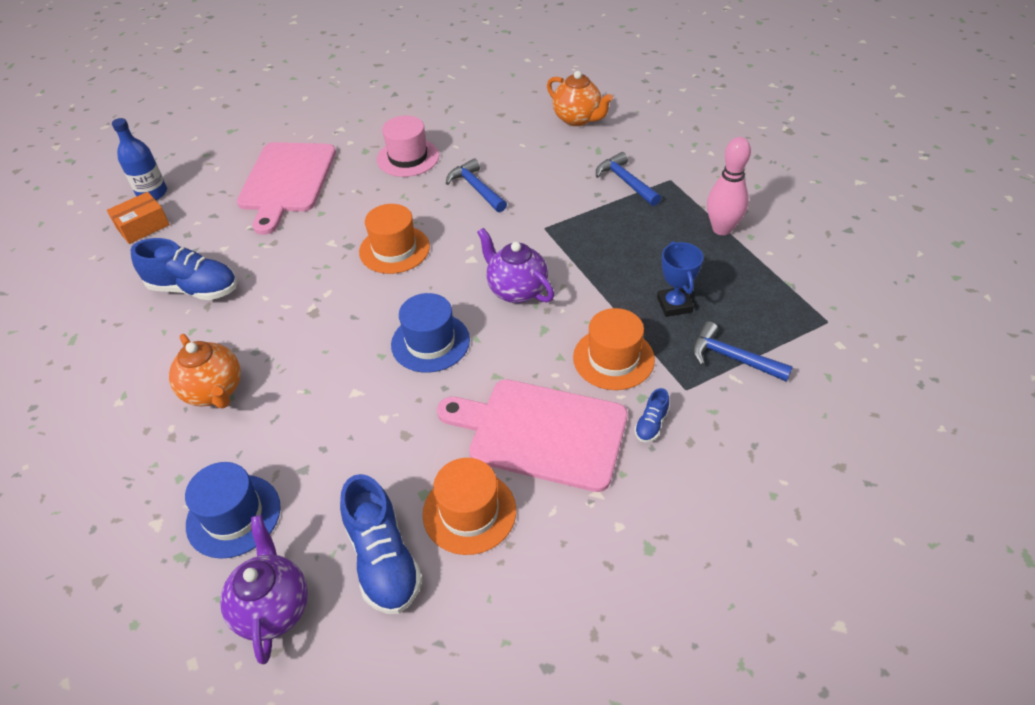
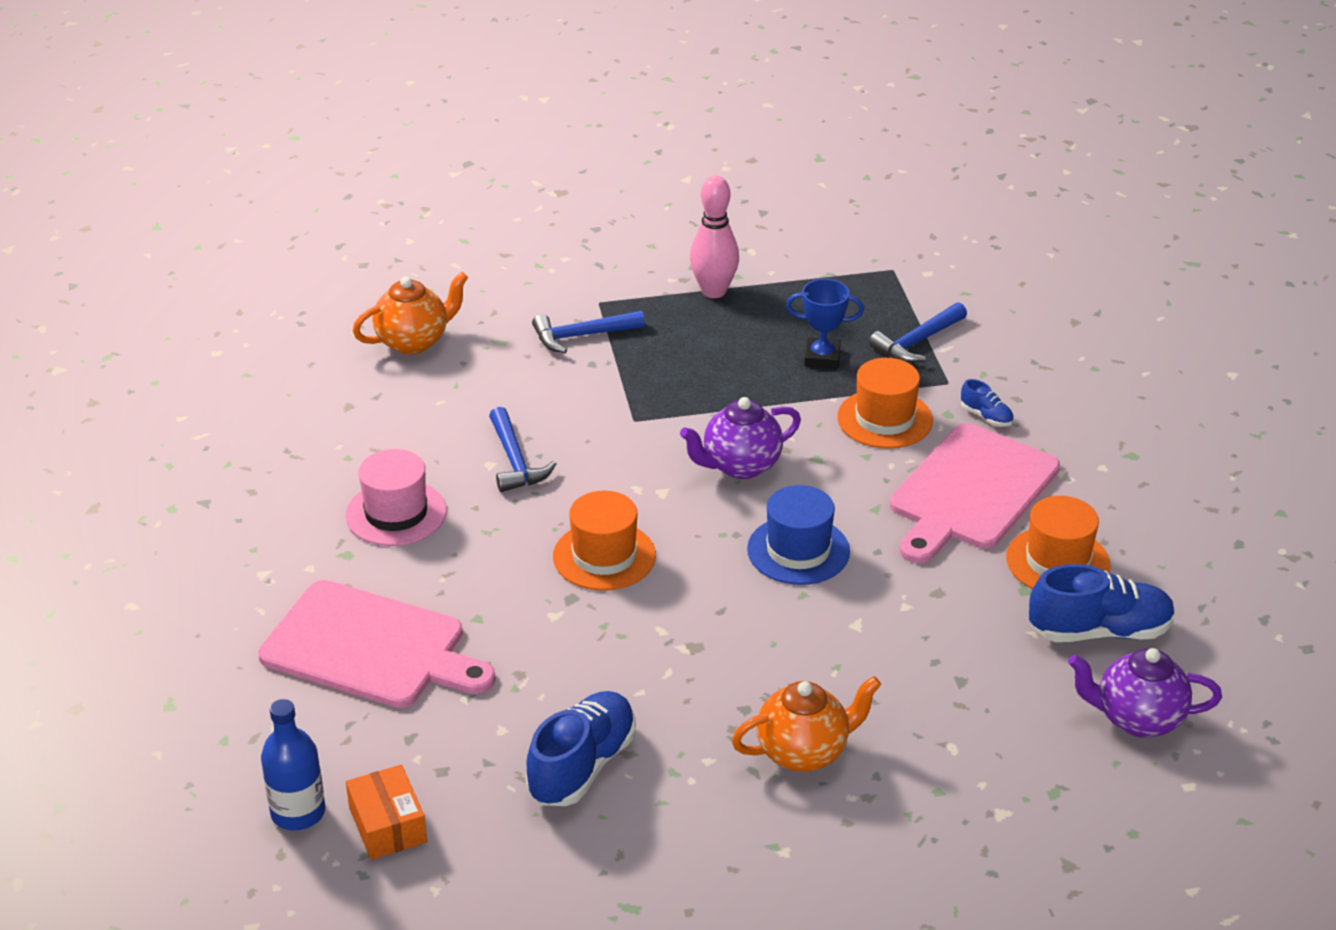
camera: 75 degrees left, 10 degrees down
blue hat [185,462,281,559] -> none
blue hammer [446,158,507,212] -> blue hammer turned 90 degrees counterclockwise [489,407,556,492]

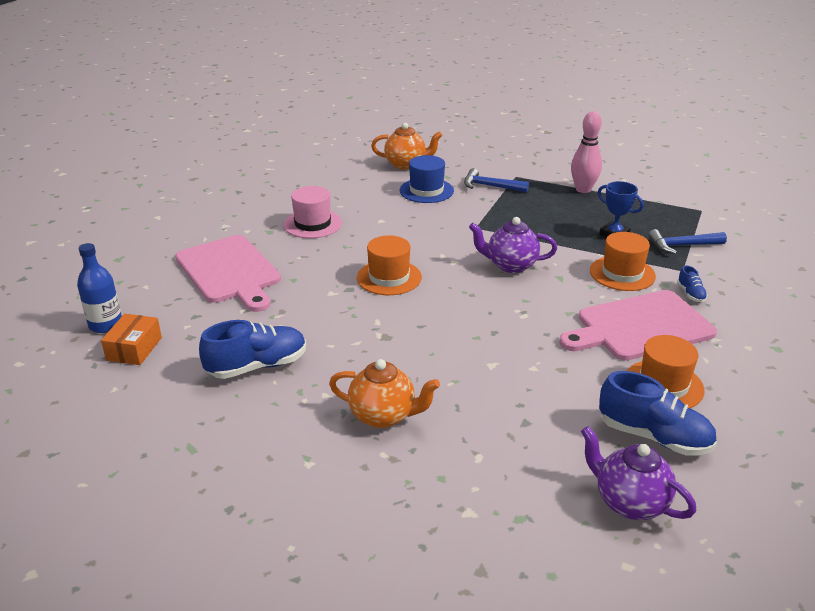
camera: 35 degrees right, 5 degrees down
blue hammer [489,407,556,492] -> none
blue hat [747,485,850,585] -> blue hat moved to [400,155,454,203]

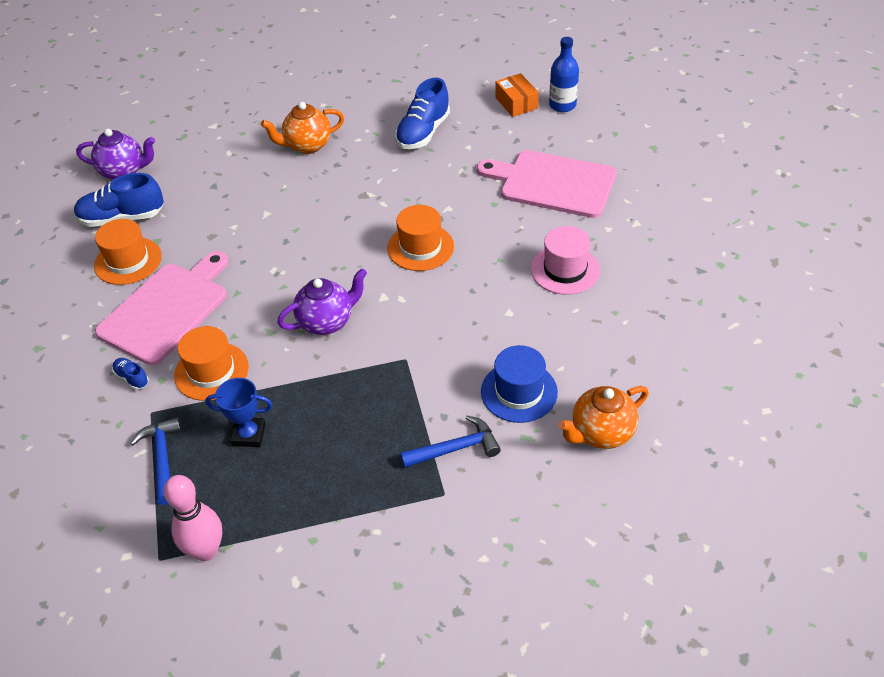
camera: 145 degrees right, 15 degrees up
pink bowling pin [571,111,602,193] -> pink bowling pin moved to [164,475,222,561]
blue hammer [648,229,727,254] -> blue hammer turned 60 degrees counterclockwise [130,417,182,505]

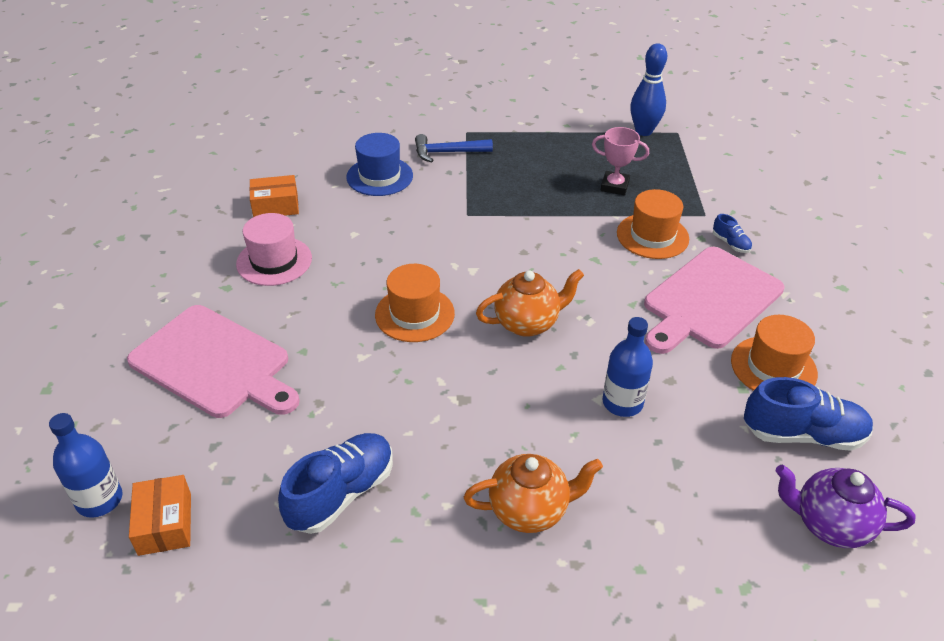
camera: 170 degrees left, 5 degrees down
blue hammer [130,417,182,505] -> none
pink bowling pin [164,475,222,561] -> blue bowling pin [630,43,667,136]
blue trophy [205,378,273,447] -> pink trophy [592,127,649,195]
purple teapot [277,268,367,335] -> none
orange teapot [558,386,649,449] -> orange teapot moved to [476,269,584,337]
none -> orange box [249,175,299,217]
none -> blue bottle [603,317,653,417]

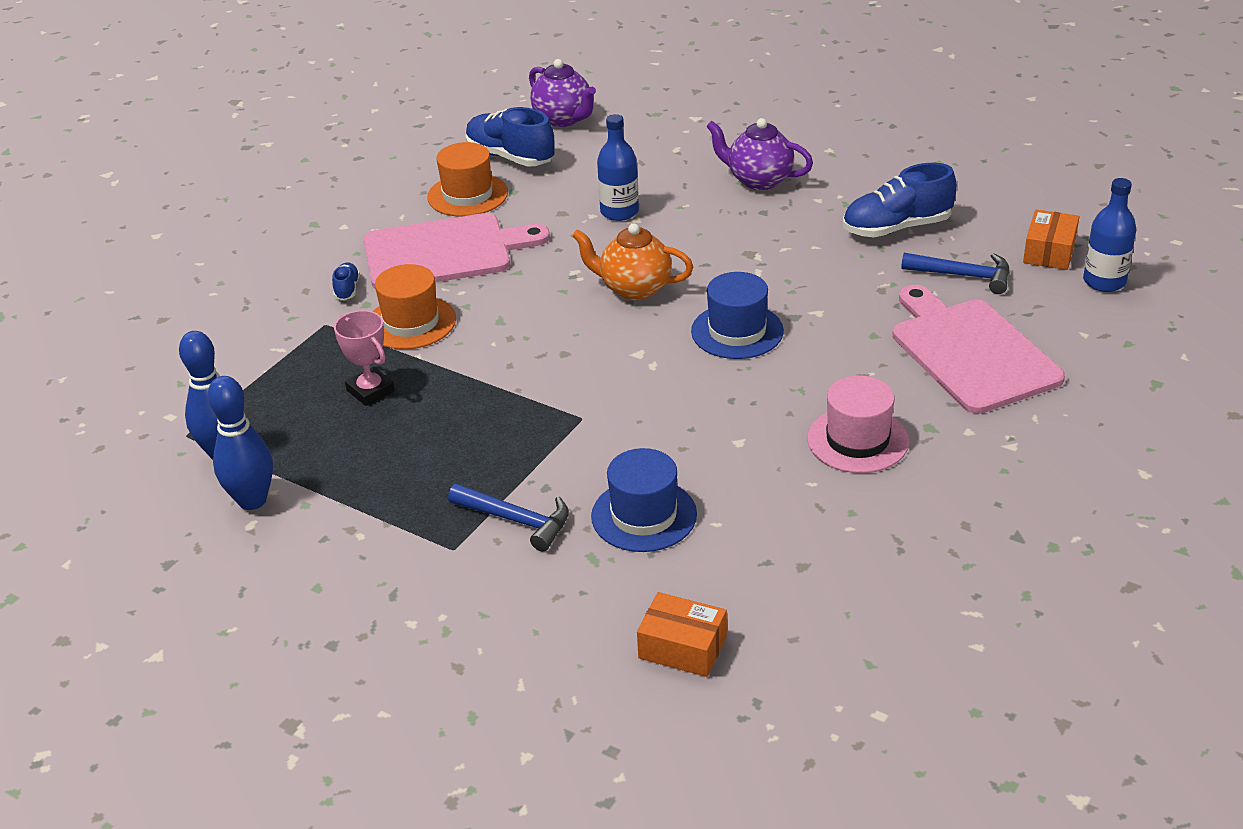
camera: 145 degrees left, 5 degrees down
orange box [249,175,299,217] -> orange box moved to [637,592,727,677]
orange hat [375,264,455,342] -> blue hat [691,272,784,359]
orange teapot [464,454,603,533] -> purple teapot [706,118,813,190]
none -> blue bowling pin [208,376,273,510]
none -> blue hammer [901,253,1010,294]

